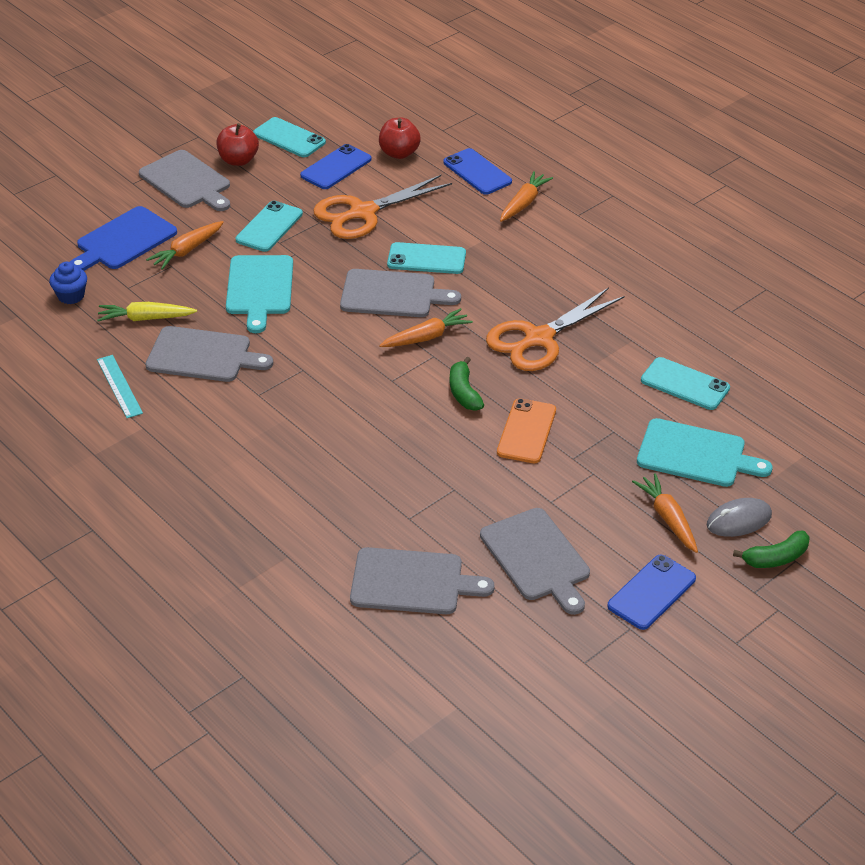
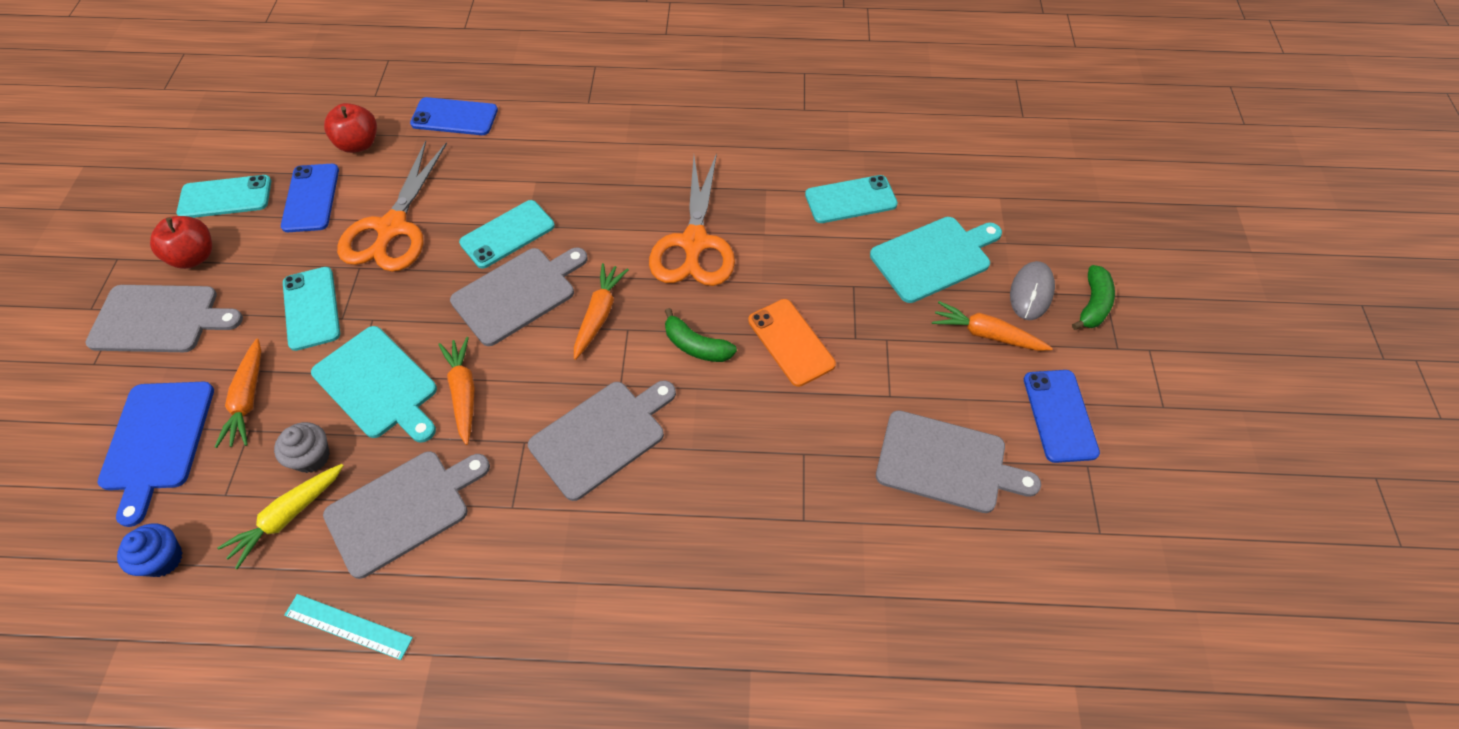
camera: 45 degrees left, 15 degrees up
grey cutting board [350,547,495,614] -> grey cutting board moved to [528,380,676,501]
orange carrot [500,171,553,222] -> orange carrot moved to [438,337,475,445]
none -> grey cupcake [274,422,330,473]

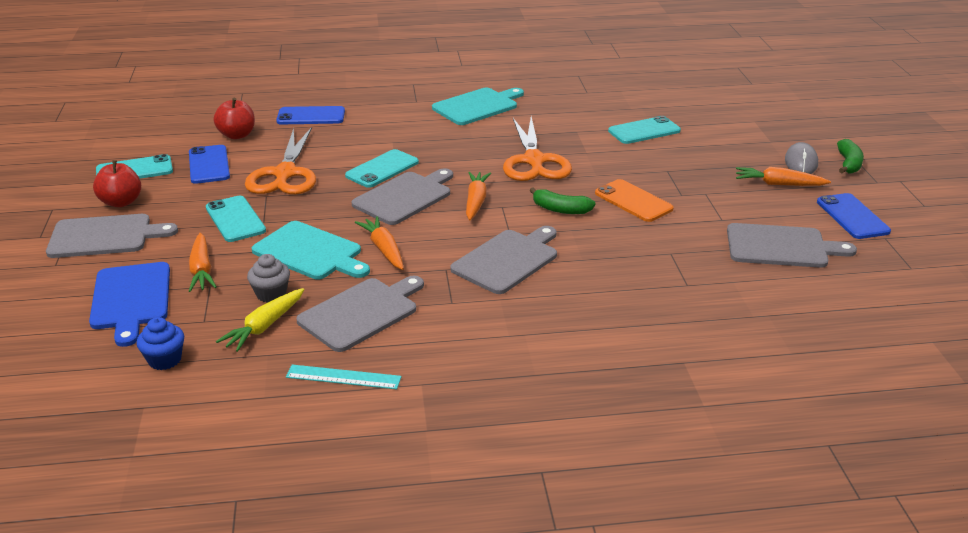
camera: 10 degrees left, 25 degrees down
turquoise cutting board [870,217,1002,303] -> turquoise cutting board moved to [432,88,524,125]

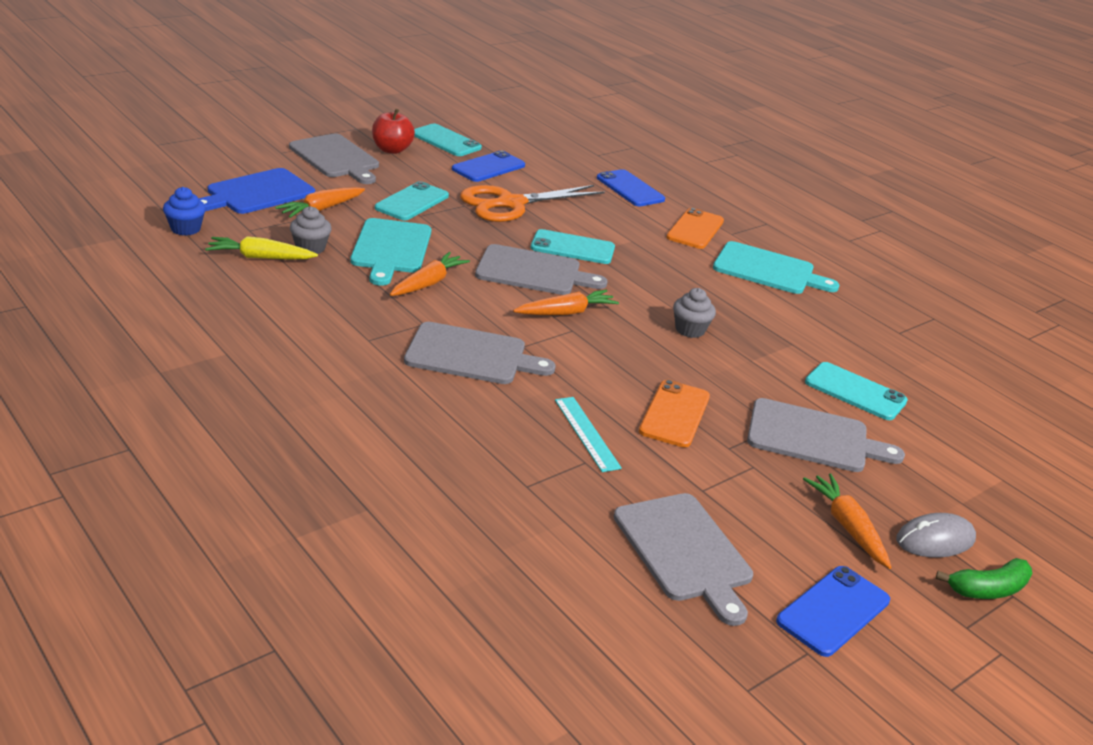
camera: 55 degrees right, 0 degrees up
red apple [214,98,255,139] -> none
turquoise ruler [286,365,402,389] -> turquoise ruler moved to [555,397,622,472]
grey cutting board [296,276,424,352] -> grey cutting board moved to [747,398,905,472]
orange scissors [503,117,572,181] -> grey cupcake [673,288,716,338]
green banana [529,188,596,214] -> none
none -> orange phone [666,208,724,249]

